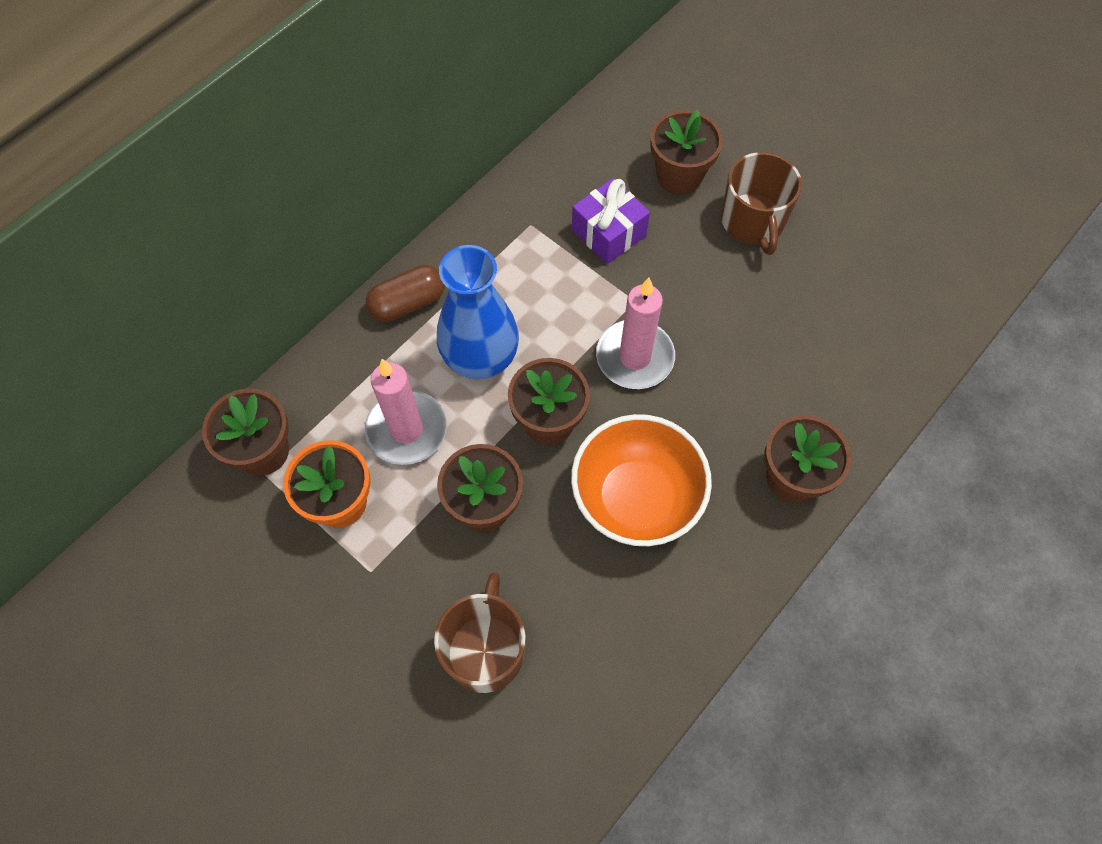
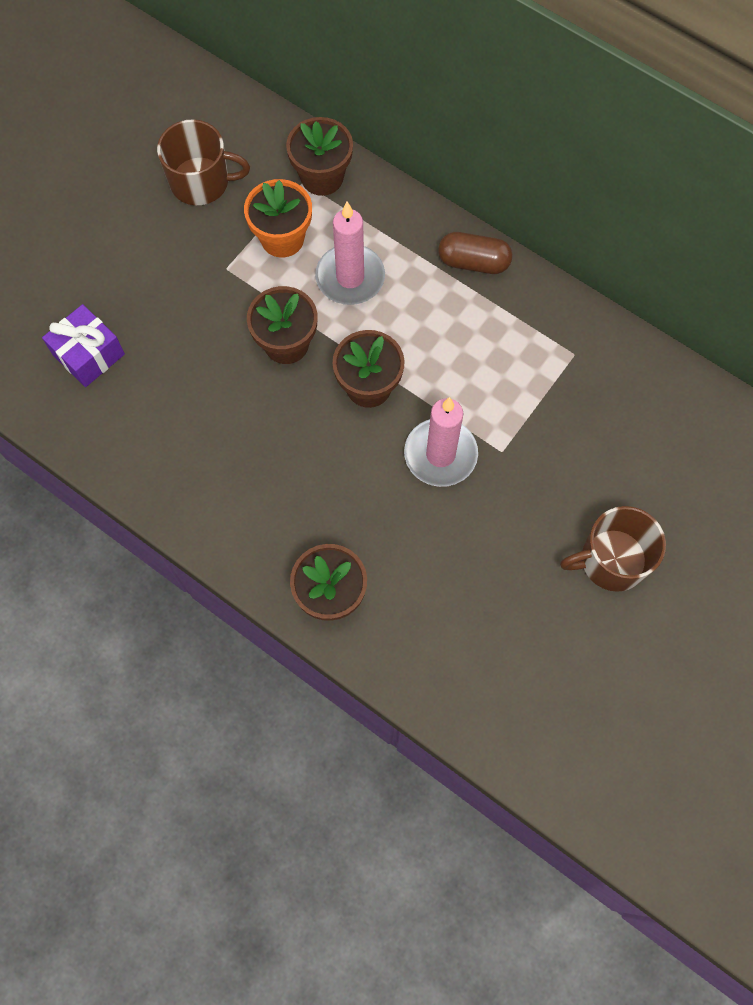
camera: 85 degrees right, 5 degrees up
brown capsule [366,265,445,322] -> brown capsule turned 45 degrees counterclockwise [438,232,512,274]
brown mug [434,573,526,693] -> brown mug moved to [157,120,250,205]
blue vase [437,245,519,379] -> none
orange bowl [571,414,712,546] -> none
purple gift [572,178,650,264] -> purple gift moved to [42,304,125,387]
brown flower pot [650,110,723,194] -> none

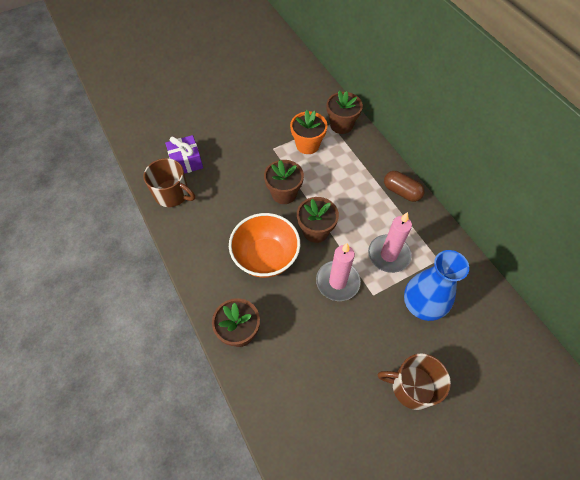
camera: 25 degrees right, 10 degrees down
brown mug [157,120,250,205] -> brown mug moved to [143,158,195,207]
pink candle [315,202,385,305] -> pink candle moved to [368,212,412,273]
none -> orange bowl [229,213,300,278]
none -> blue vase [404,250,469,321]

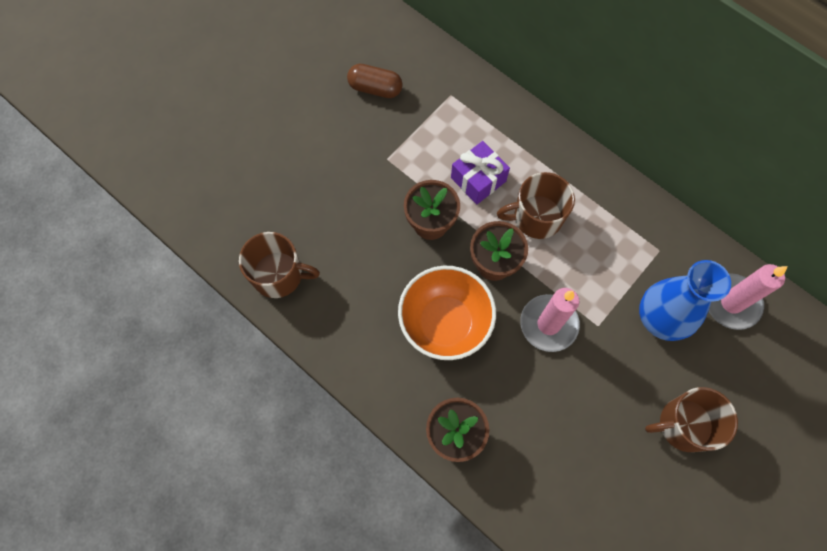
camera: 20 degrees left, 10 degrees up
purple gift [165,135,203,174] -> purple gift moved to [451,141,510,205]
orange flower pot [290,110,327,154] -> none
brown flower pot [326,91,363,134] -> none
pink candle [368,212,412,273] -> pink candle moved to [709,264,788,330]
brown capsule [384,171,425,202] -> brown capsule moved to [347,64,403,98]
none -> brown mug [497,172,575,239]

